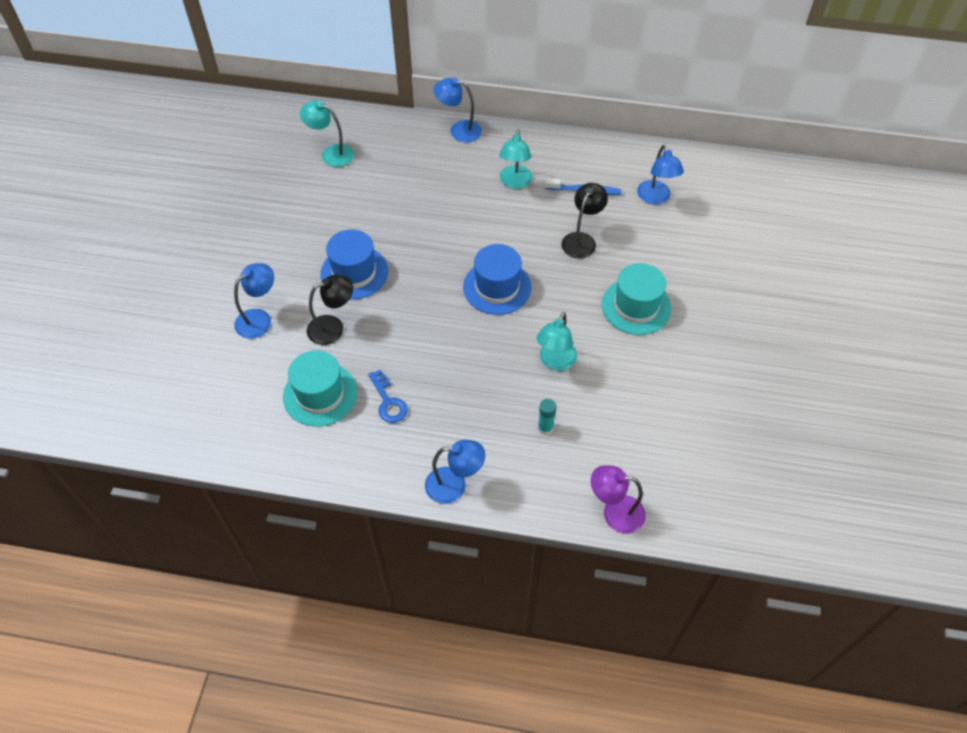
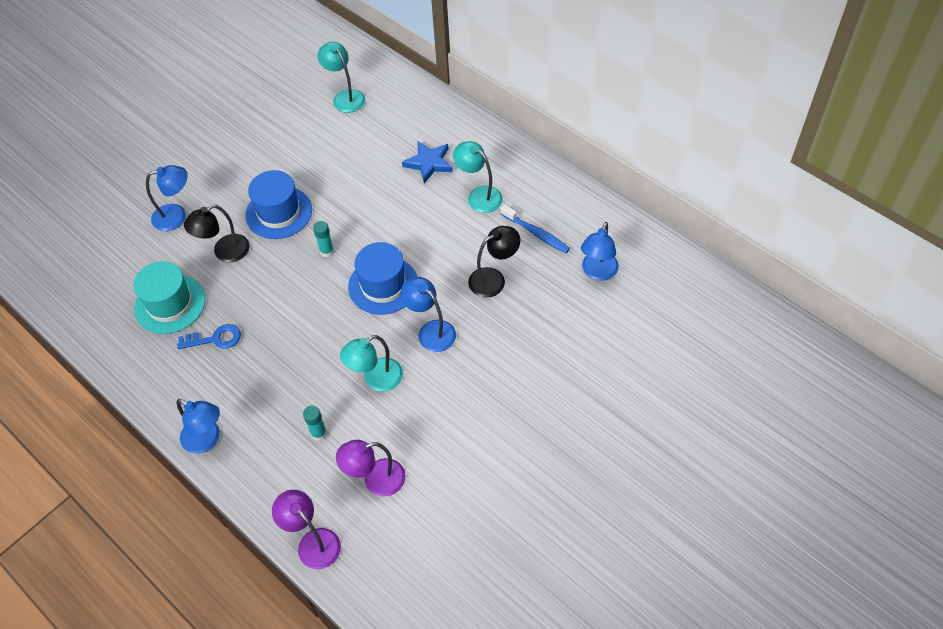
camera: 35 degrees right, 0 degrees up
black lamp [307,275,353,345] -> black lamp turned 135 degrees clockwise [184,205,250,262]
blue key [368,369,408,423] -> blue key turned 105 degrees counterclockwise [177,324,241,349]
blue lamp [433,78,482,142] -> blue lamp moved to [401,277,456,352]
turquoise lamp [499,129,532,189] -> turquoise lamp turned 90 degrees clockwise [453,141,503,213]
turquoise hat [602,263,671,335] -> none
none -> turquoise glue stick [313,221,334,257]
none -> purple lamp [336,440,406,497]
none -> blue star [402,141,453,183]

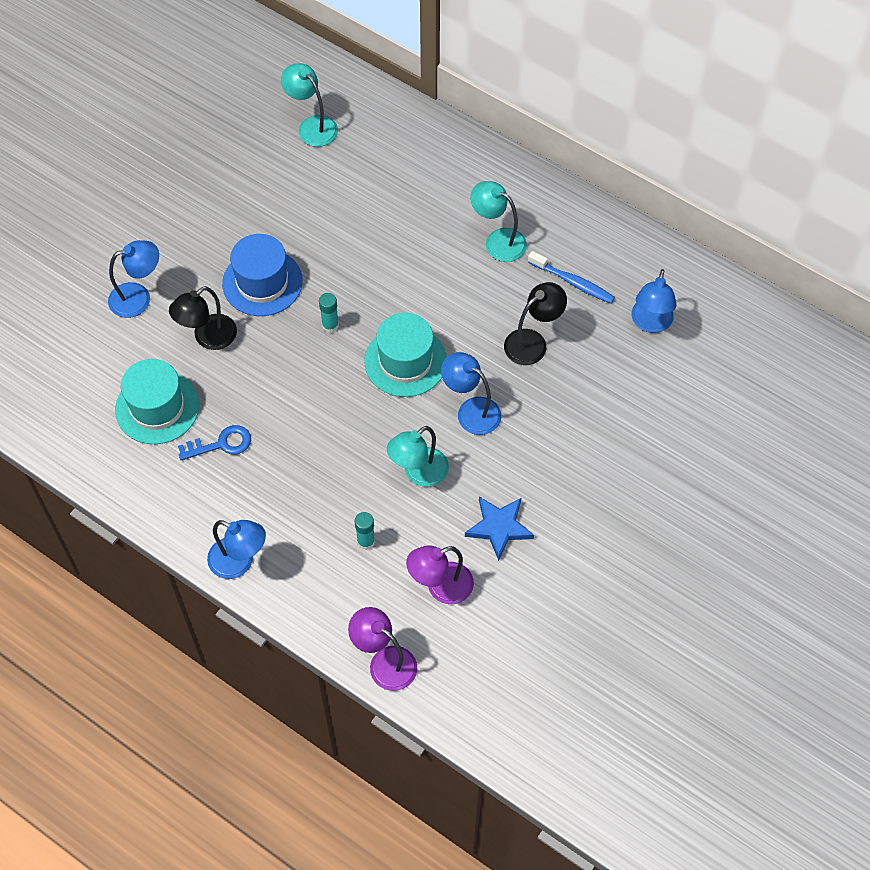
camera: 10 degrees left, 5 degrees up
blue hat [348,242,417,315] -> turquoise hat [364,313,446,397]
blue star [402,141,453,183] -> blue star moved to [465,497,534,561]

